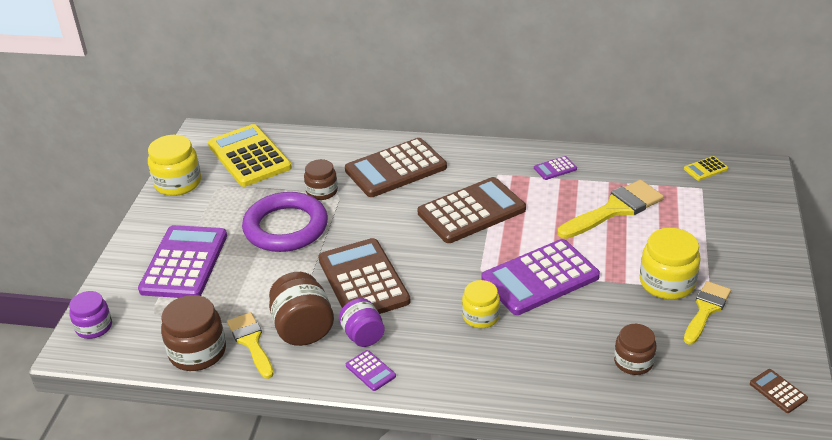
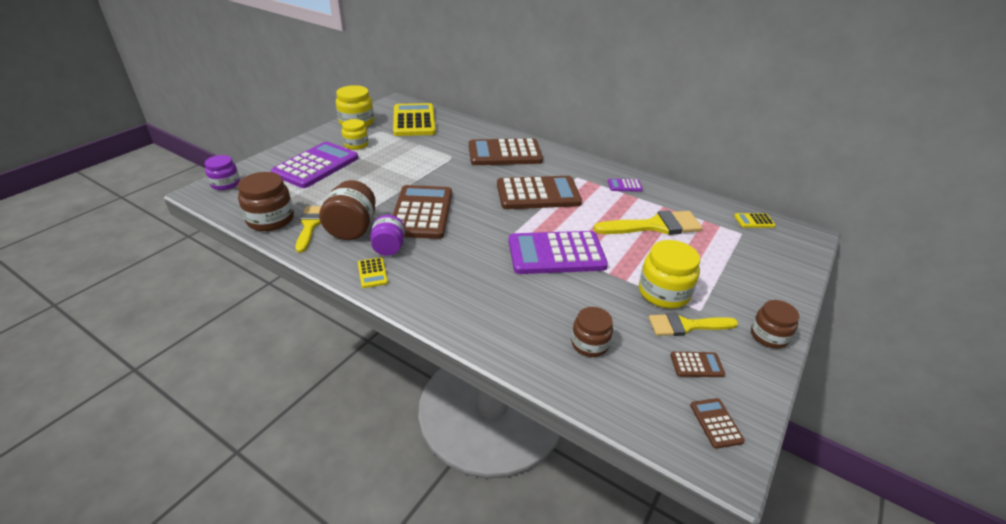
camera: 20 degrees right, 0 degrees up
purple ring [242,192,328,252] -> none
brown jar [304,159,338,200] -> brown jar moved to [751,300,799,349]
purple calculator [346,350,396,391] -> yellow calculator [358,257,388,288]
yellow jar [462,280,500,328] -> yellow jar moved to [342,119,368,150]
yellow brush [684,281,731,345] -> yellow brush turned 150 degrees counterclockwise [649,313,738,336]
none -> brown calculator [671,352,725,377]

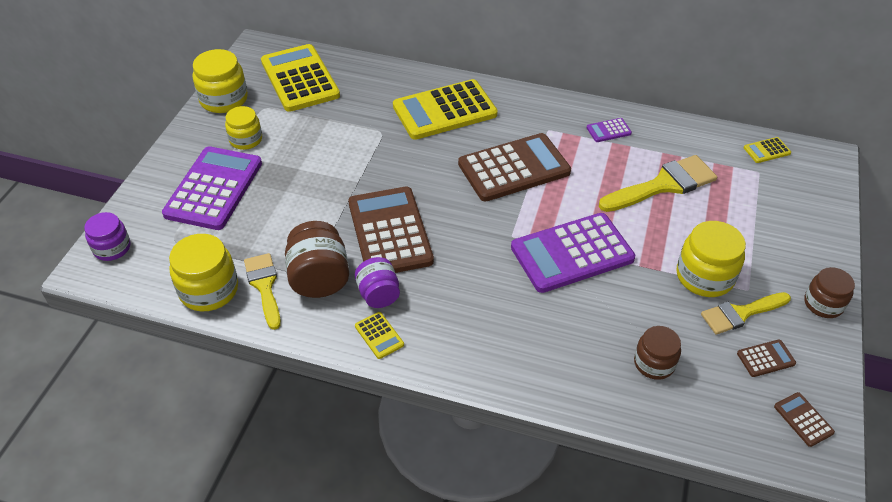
camera: 15 degrees left, 10 degrees up
brown jar [238,172,294,231] -> yellow jar [169,234,238,311]
brown calculator [469,138,543,165] -> yellow calculator [393,79,498,140]

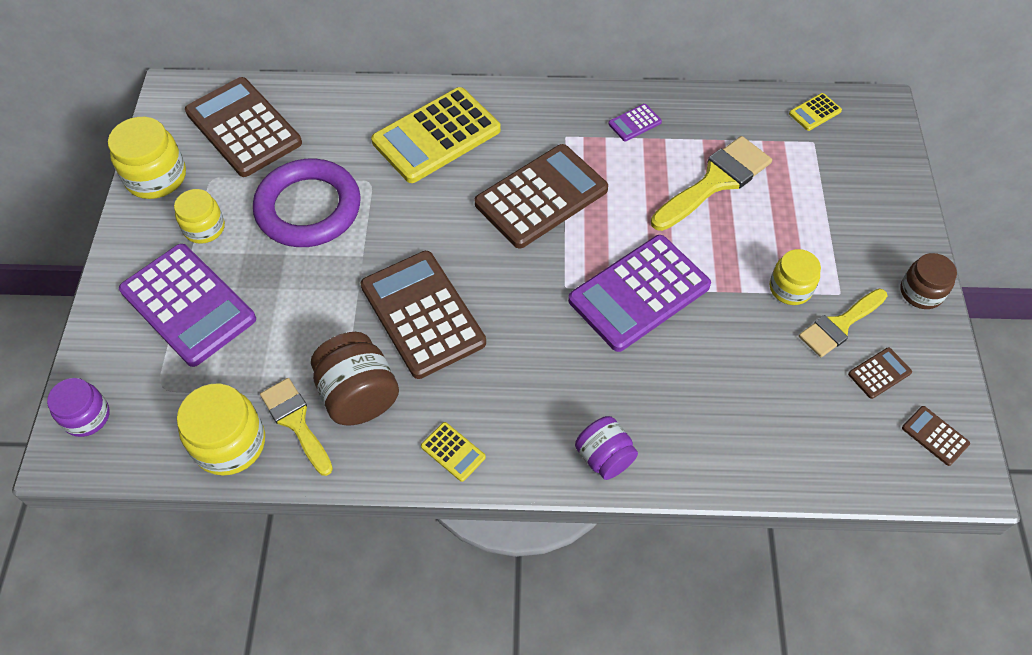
camera: 15 degrees left, 10 degrees up
purple calculator [162,146,262,230] -> purple calculator turned 135 degrees clockwise [119,244,256,367]
yellow calculator [261,44,340,112] -> brown calculator [185,77,302,177]
purple jar [355,257,400,308] -> purple jar moved to [575,416,638,480]
brown jar [634,326,681,380] -> none
yellow jar [677,221,746,297] -> yellow jar [770,249,821,305], size x0.66
none -> purple ring [253,159,361,247]

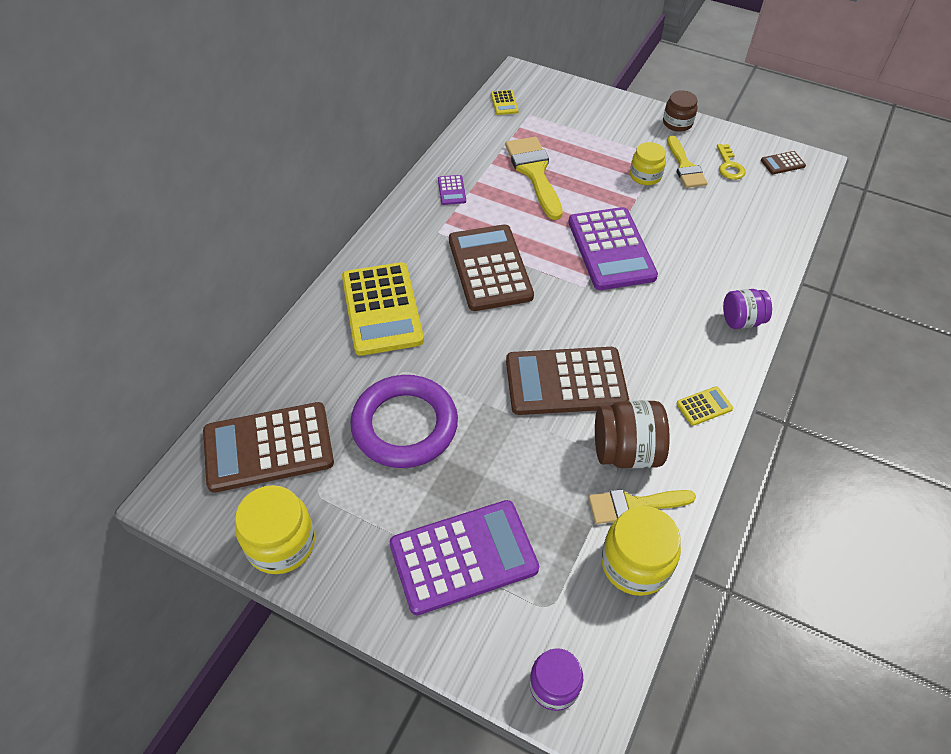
camera: 65 degrees left, 5 degrees down
yellow jar [174,189,225,244] -> none
brown calculator [848,347,912,399] -> yellow key [717,144,745,180]

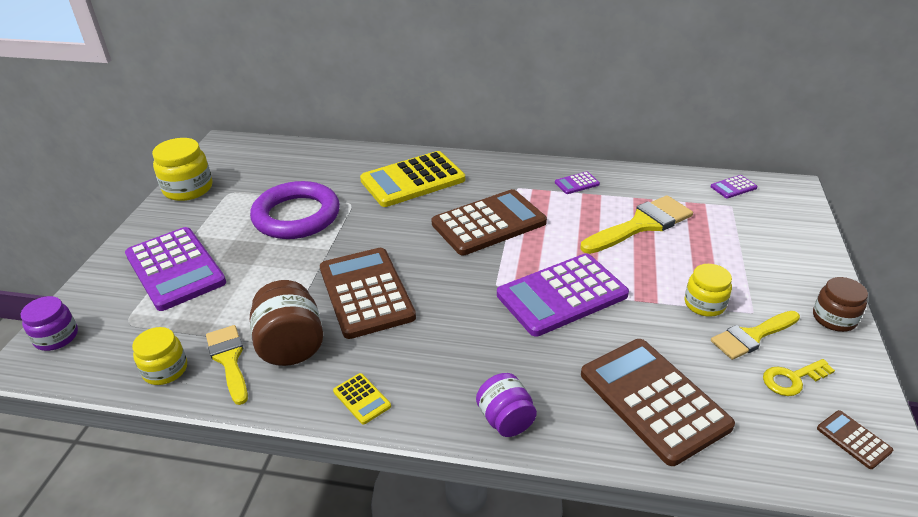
camera: 75 degrees right, 15 degrees down
brown calculator [203,402,334,493] -> brown calculator moved to [581,339,735,466]
yellow calculator [491,90,519,115] -> purple calculator [711,175,758,198]
yellow jar [601,506,681,596] -> yellow jar [132,327,187,385], size x0.66

